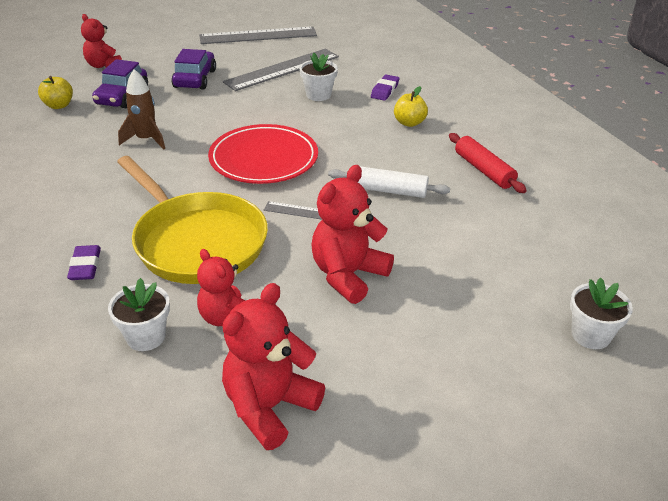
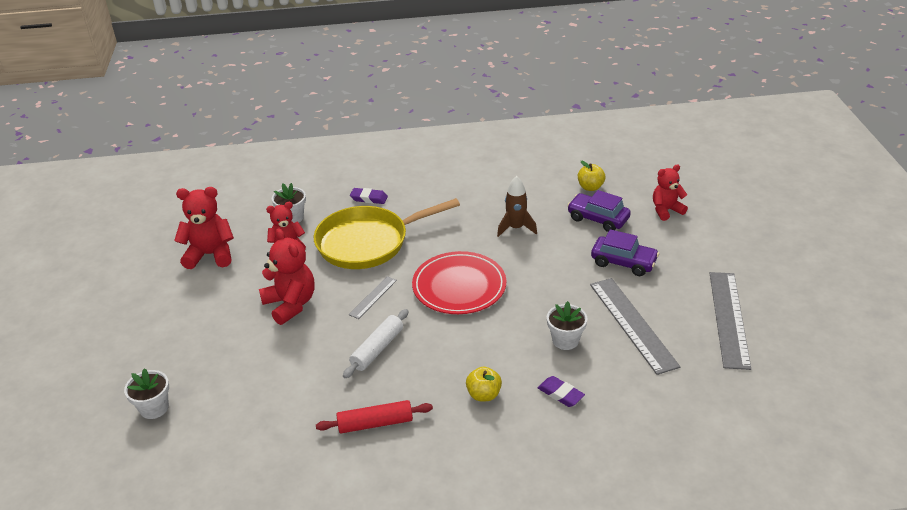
camera: 110 degrees right, 0 degrees up
red teddy bear [222,283,325,450] -> red teddy bear turned 60 degrees counterclockwise [174,187,234,269]

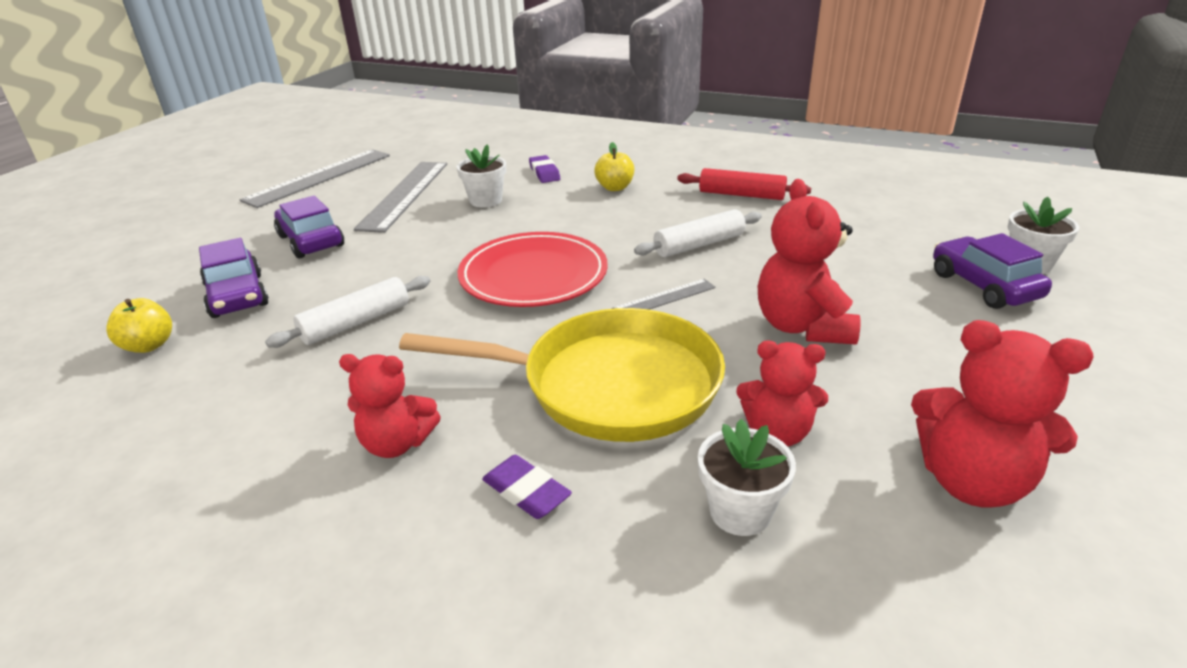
camera: 150 degrees left, 5 degrees down
brown rocket [497,176,537,237] -> white rolling pin [265,276,430,348]
red teddy bear [653,165,688,221] -> red teddy bear moved to [339,354,441,458]
none -> purple car [933,233,1052,309]

